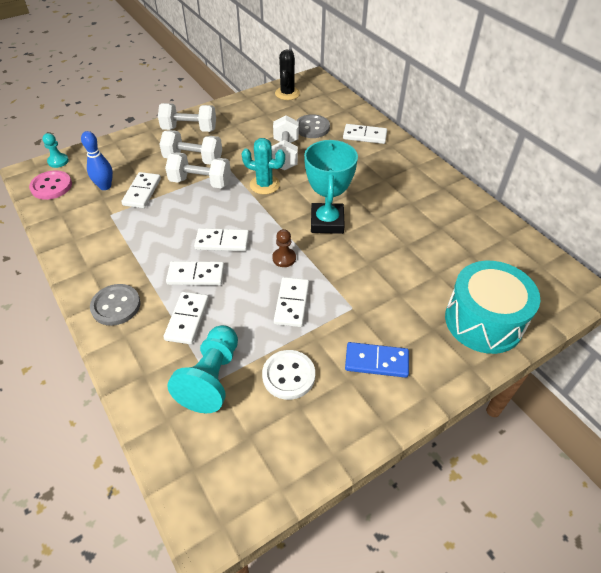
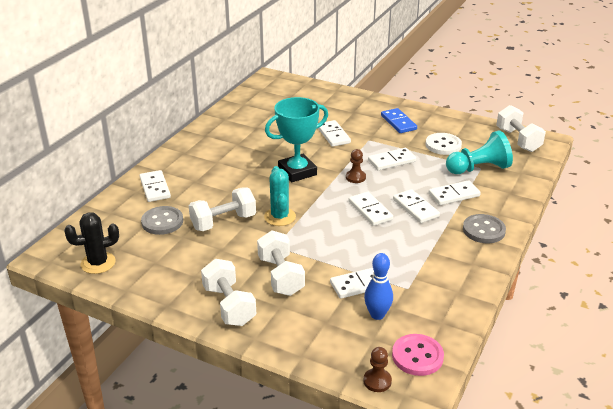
camera: 120 degrees left, 15 degrees down
turquoise pawn [42,133,69,168] -> brown pawn [363,347,392,392]
white dumbbell [165,152,231,188] -> white dumbbell moved to [496,105,546,152]
turquoise drum [445,261,540,354] -> none
none -> white domino [318,120,351,147]

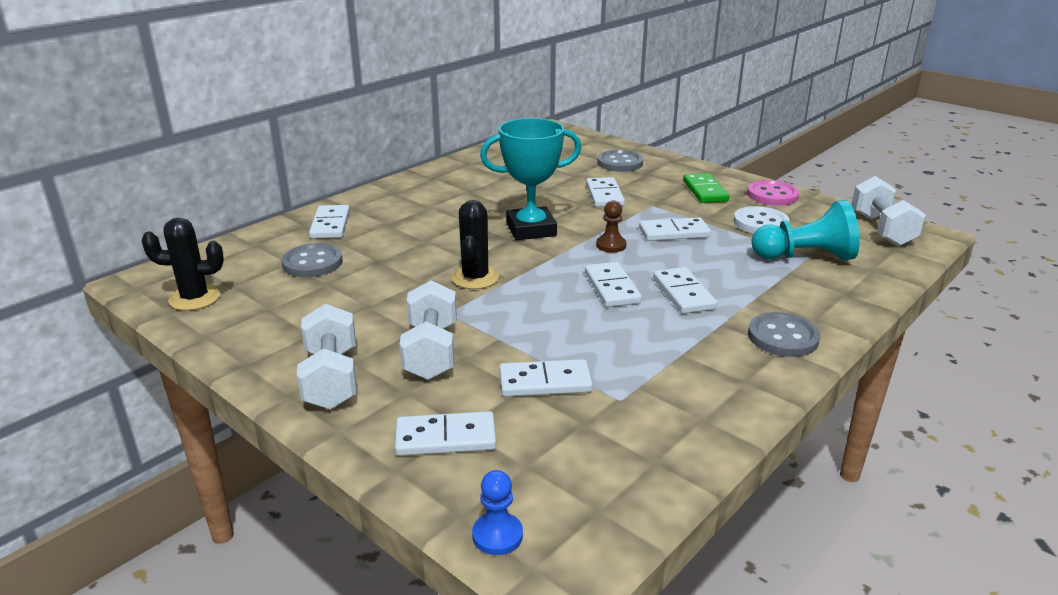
camera: 15 degrees right, 5 degrees down
white dumbbell [189,187,256,231] -> none
turquoise cactus [264,166,296,226] -> black cactus [452,200,499,289]
brown pawn [363,347,392,392] -> blue pawn [472,470,523,555]
blue bowling pin [364,253,393,320] -> none
blue domino [381,108,417,133] -> green domino [683,173,729,203]
pink button [392,334,444,376] -> pink button moved to [747,180,799,206]
white domino [429,180,481,205] -> white domino moved to [395,411,496,456]
none -> grey button [597,150,643,172]

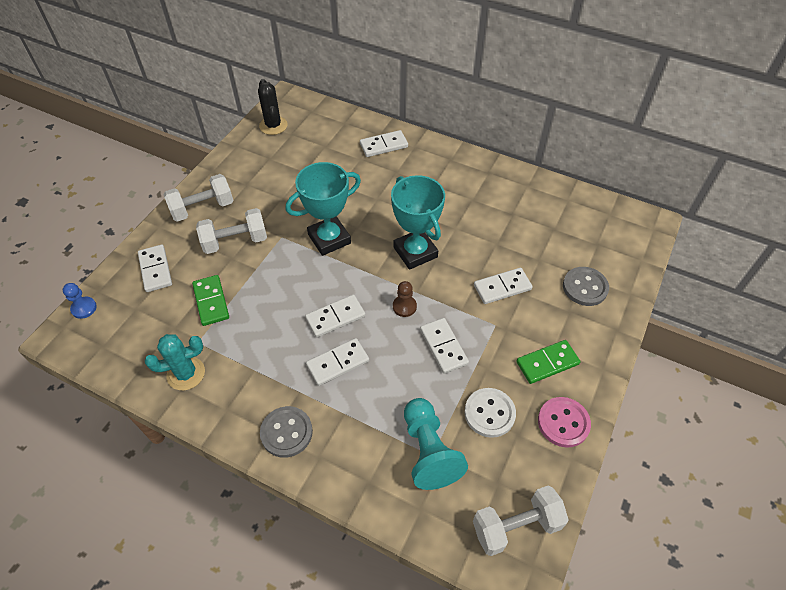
camera: 75 degrees right, 25 degrees up
grey button [281,243,343,277] -> none
black cactus [452,200,499,289] -> turquoise trophy [286,162,361,256]
white domino [499,359,593,397] -> green domino [192,275,229,326]
none -> turquoise cactus [145,334,205,390]

